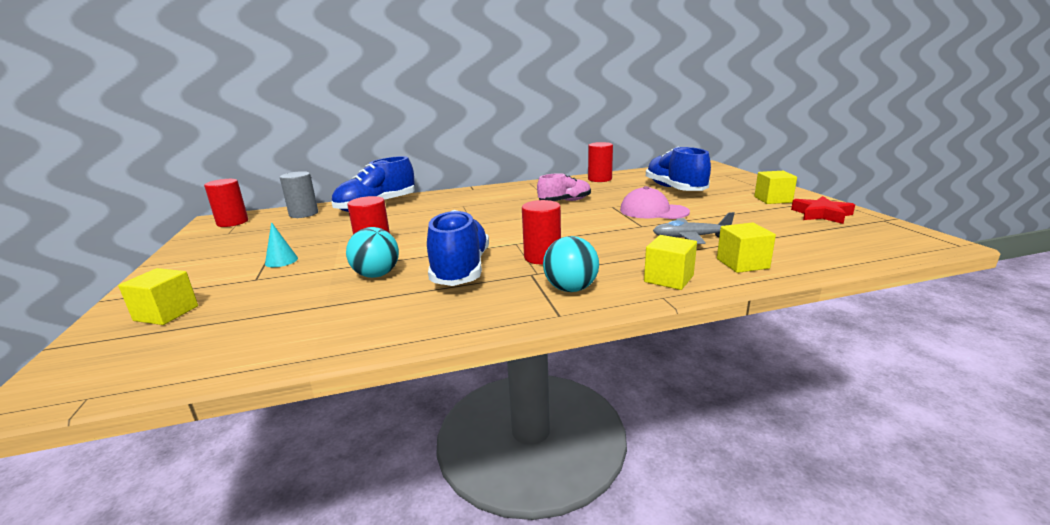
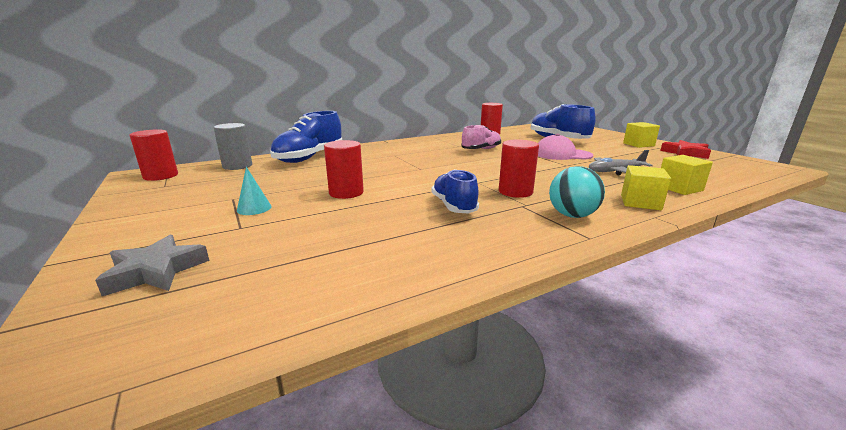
camera: 15 degrees left, 0 degrees up
yellow cube [118,268,198,325] -> grey star [95,235,209,296]
turquoise ball [346,227,399,278] -> none
blue shoe [427,210,489,286] -> blue shoe [431,169,479,214], size x0.64

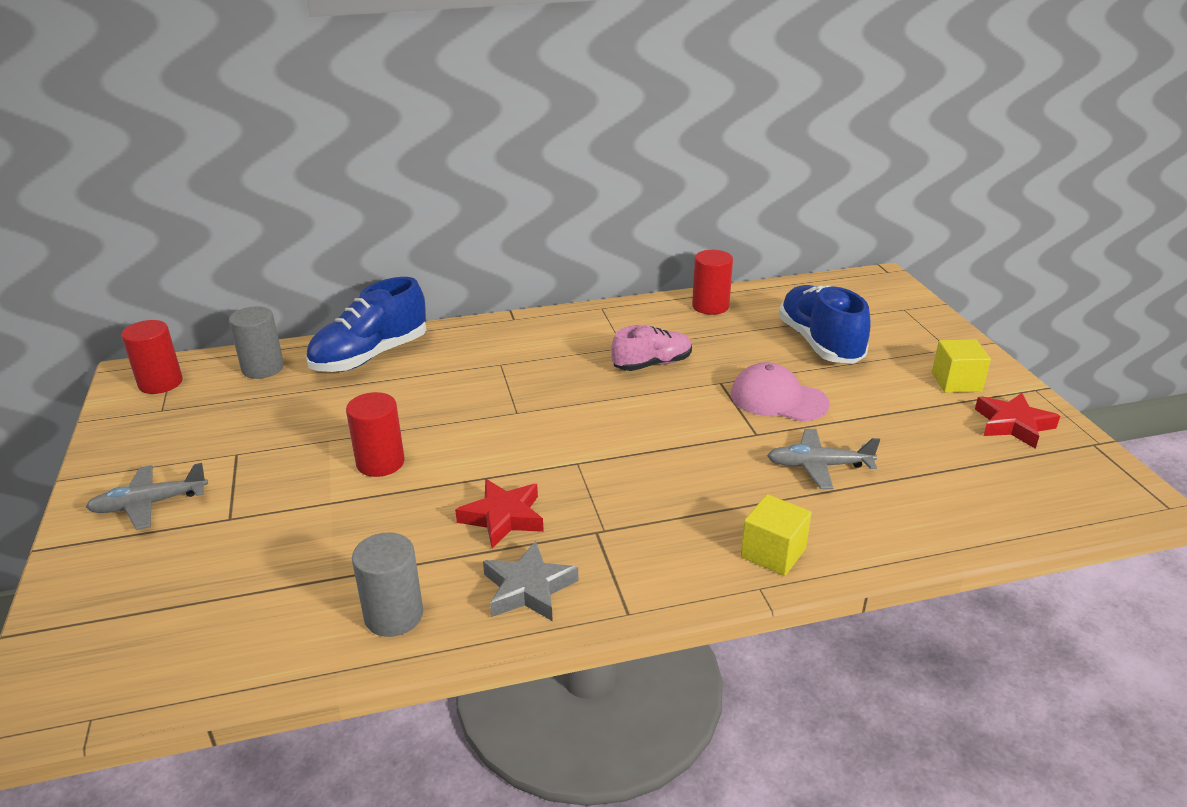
camera: 15 degrees right, 10 degrees up
grey star [95,235,209,296] -> grey star moved to [483,541,579,621]
turquoise cone [237,167,272,215] -> none
blue shoe [431,169,479,214] -> red star [455,479,544,548]
red cylinder [499,140,539,198] -> none
turquoise ball [549,166,605,218] -> none
yellow cube [661,155,713,195] -> none
none -> grey plane [86,463,208,530]
none -> grey cylinder [352,532,423,637]

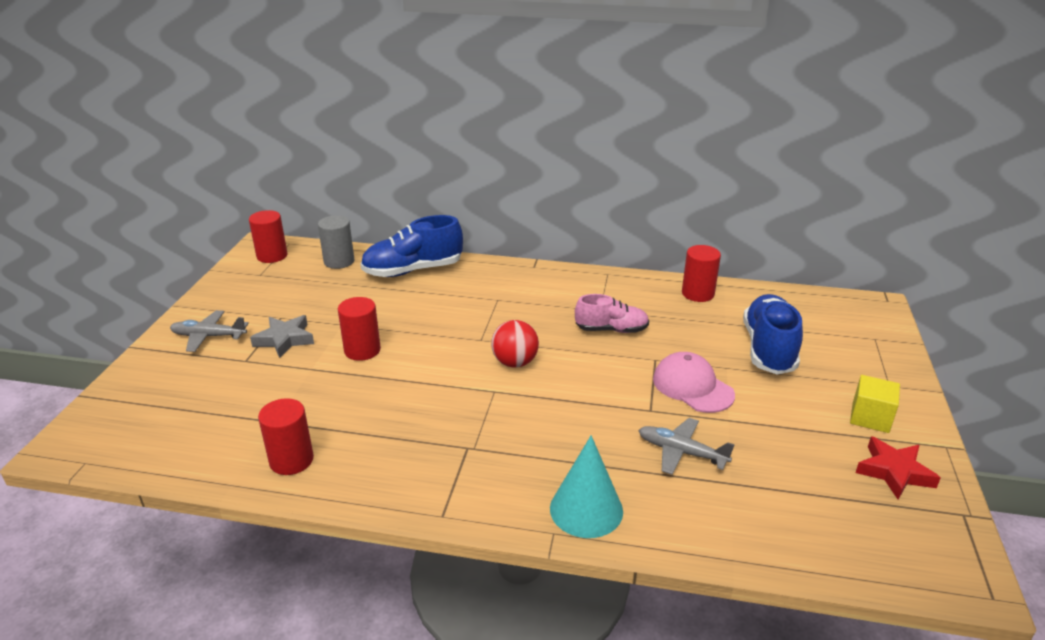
camera: 25 degrees right, 0 degrees up
grey cylinder [352,532,423,637] -> red cylinder [258,398,314,475]
red star [455,479,544,548] -> none
grey star [483,541,579,621] -> grey star moved to [250,315,314,358]
yellow cube [741,494,812,576] -> turquoise cone [550,435,623,538]
none -> red ball [491,320,539,368]

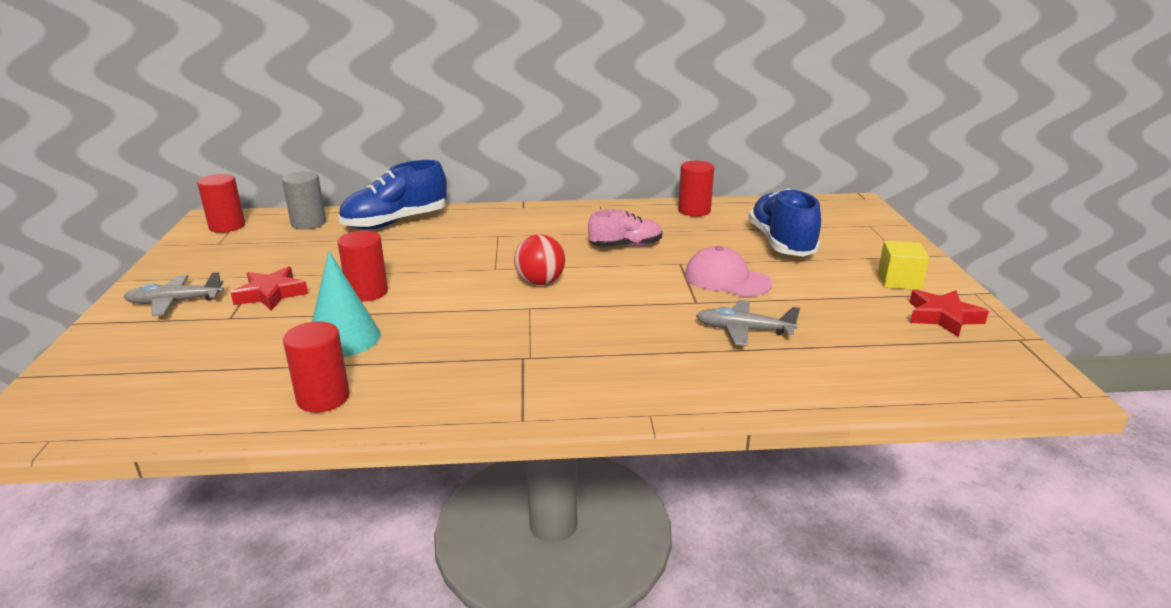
camera: 15 degrees left, 5 degrees down
grey star [250,315,314,358] -> red star [231,266,308,311]
turquoise cone [550,435,623,538] -> turquoise cone moved to [312,251,381,357]

